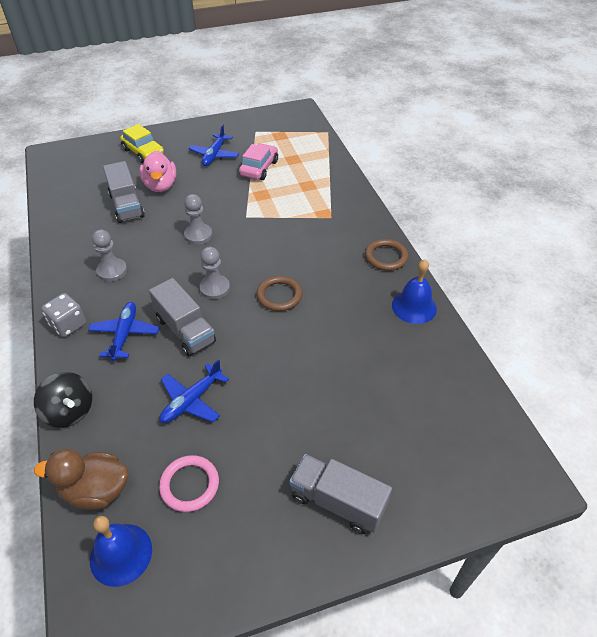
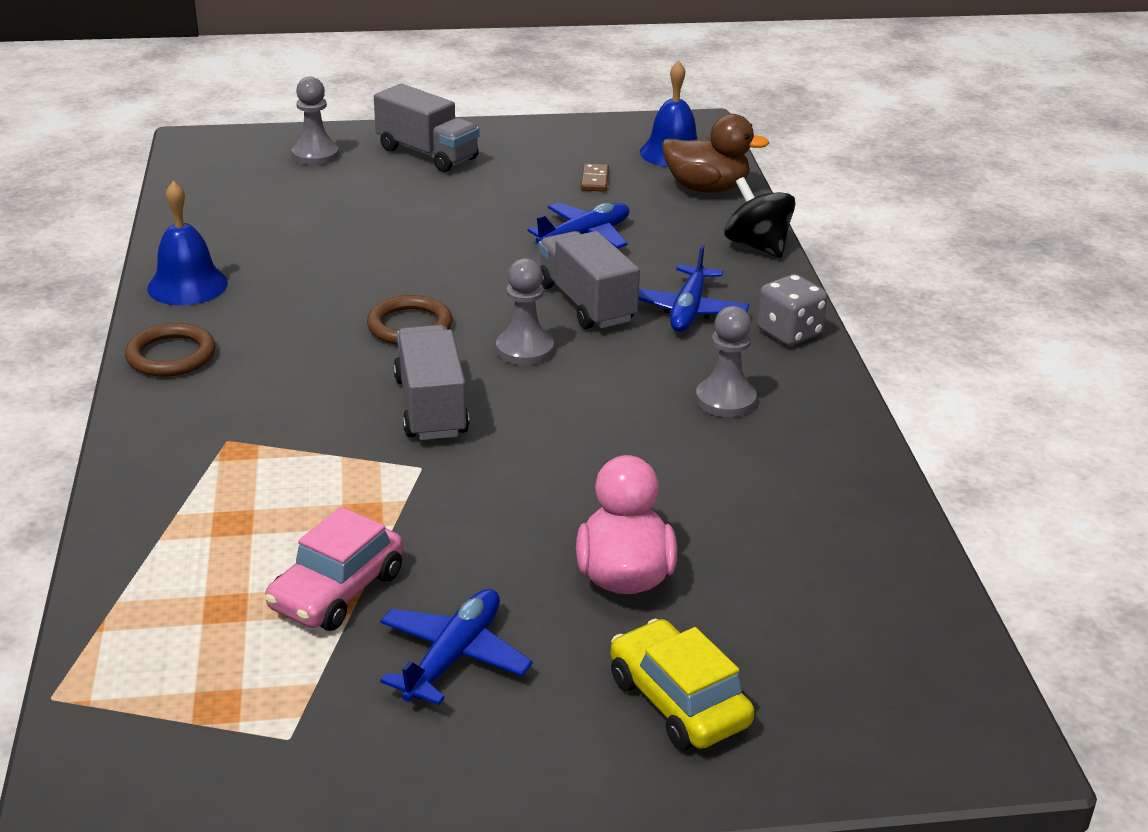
camera: 170 degrees left, 15 degrees down
grey truck [103,161,145,223] -> grey truck moved to [393,325,469,440]
pink ring [159,455,219,512] -> brown domino [581,164,609,192]
grey pawn [184,194,212,245] -> grey pawn moved to [292,77,339,165]

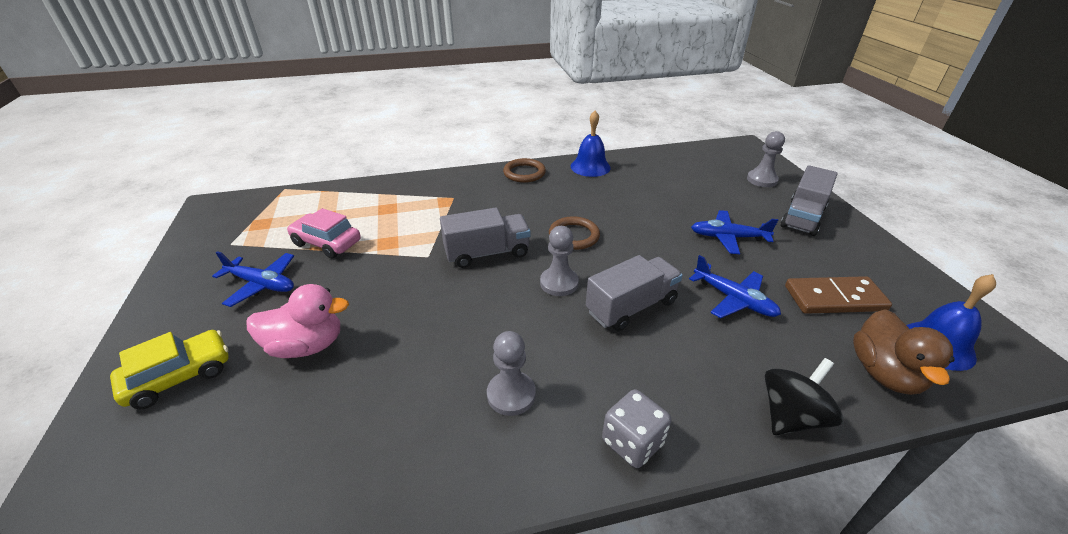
camera: 85 degrees right, 5 degrees up
brown domino [581,164,609,192] -> brown domino [785,276,892,314], size x2.01
blue plane [638,244,749,332] -> blue plane moved to [691,210,778,254]

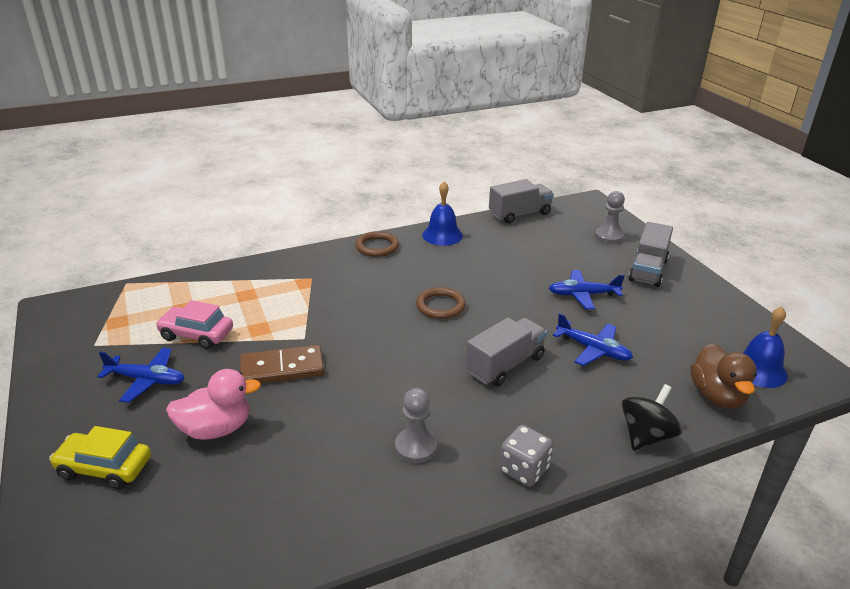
camera: 10 degrees left, 5 degrees down
yellow car [110,330,229,410] -> yellow car turned 120 degrees counterclockwise [49,426,151,489]
grey truck [440,208,530,268] -> grey truck moved to [489,179,554,223]
grey pawn [540,226,579,296] -> none
brown domino [785,276,892,314] -> brown domino moved to [240,345,324,383]

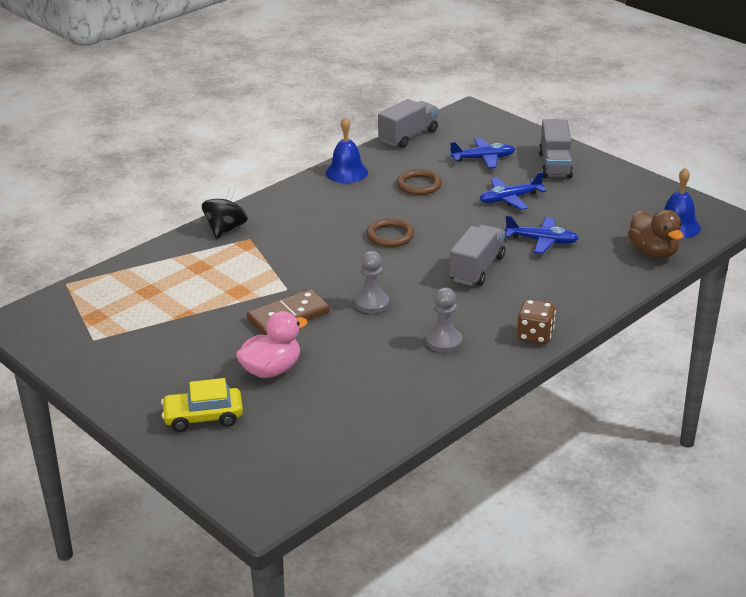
camera: 20 degrees left, 0 degrees up
blue plane [97,348,185,403] -> blue plane moved to [450,138,515,169]
pink car [155,300,233,349] -> none
brown ring [355,231,399,257] -> brown ring moved to [397,169,442,195]
grey dice [499,425,553,487] -> brown dice [517,299,556,344]
grey pawn [595,191,625,244] -> grey pawn moved to [355,251,389,314]
black spinning top [622,384,682,451] -> black spinning top moved to [202,187,248,239]

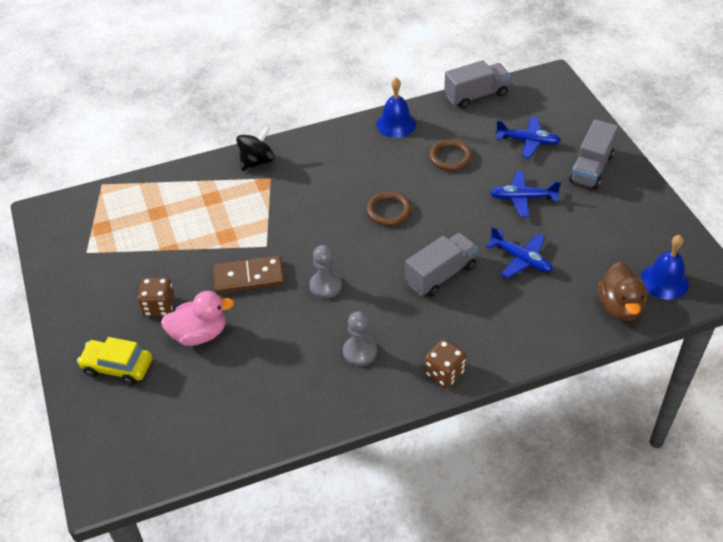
camera: 25 degrees right, 15 degrees up
none -> brown dice [138,278,175,316]

